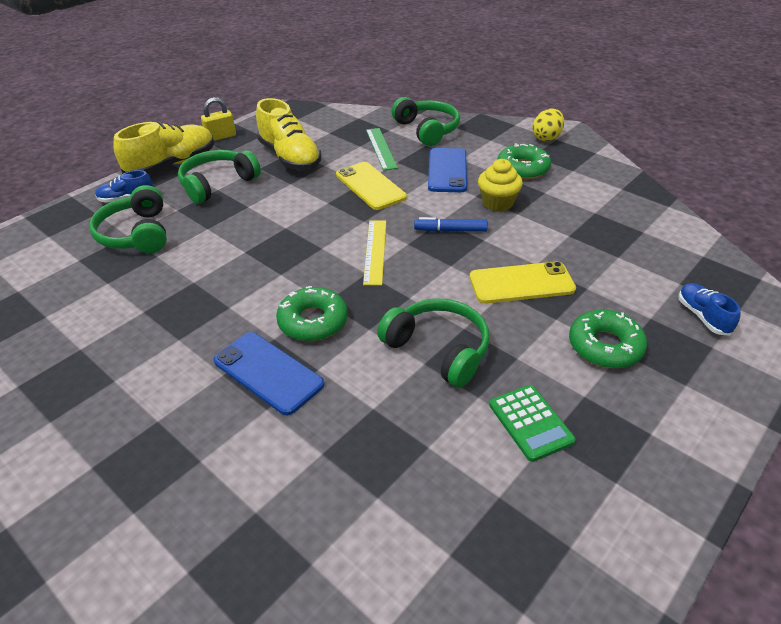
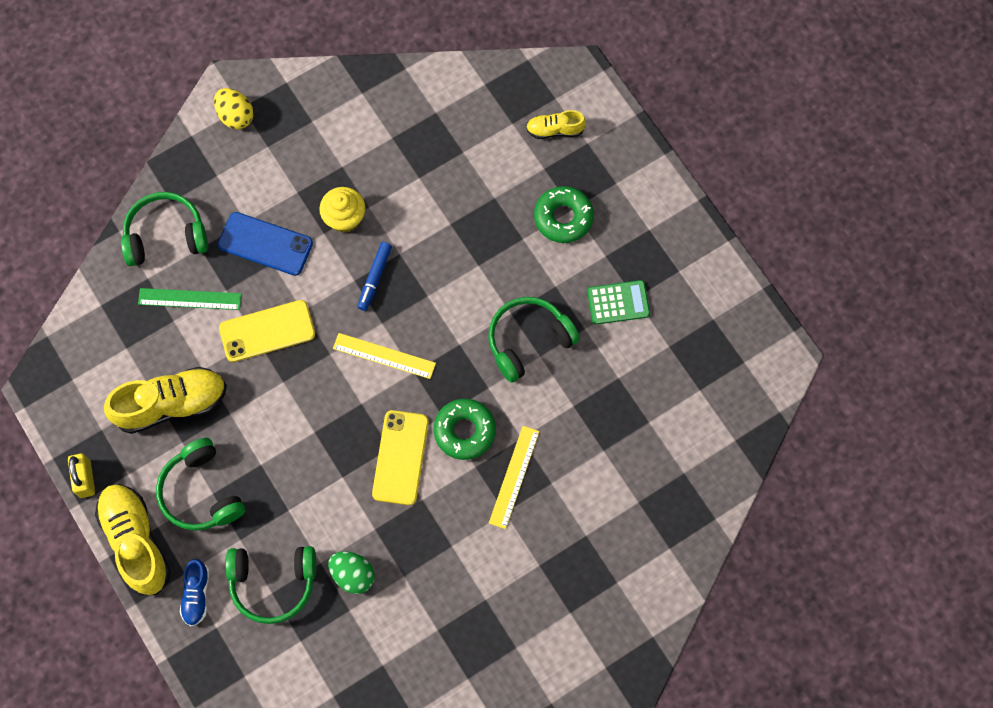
camera: 75 degrees left, 30 degrees up
blue phone [214,332,324,415] -> yellow ruler [489,426,540,529]
yellow phone [469,261,576,304] -> yellow phone moved to [372,410,429,505]
green donut [497,143,551,179] -> none
blue shoe [678,283,741,336] -> yellow shoe [526,110,586,139]
none -> green egg [328,551,375,594]

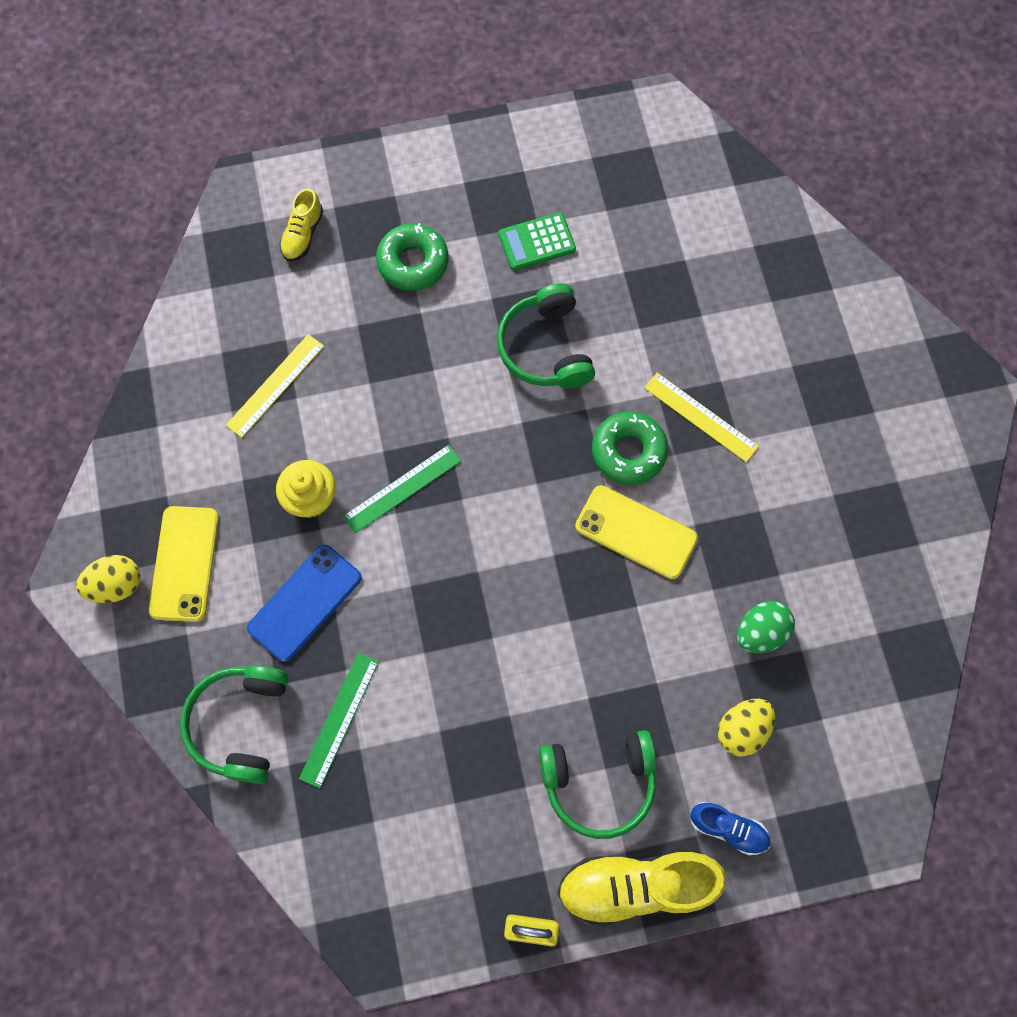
camera: 70 degrees left, 0 degrees up
yellow shoe [104,367,227,434] -> none
yellow phone [219,300,315,362] -> yellow phone moved to [149,506,219,622]
green headphones [225,546,316,624] -> yellow egg [718,699,775,756]
yellow ruler [333,333,436,379] -> yellow ruler moved to [226,334,324,438]
blue marker [357,242,392,311] -> green ruler [343,445,461,534]
green calculator [587,280,650,325] -> green calculator turned 120 degrees counterclockwise [498,212,576,270]

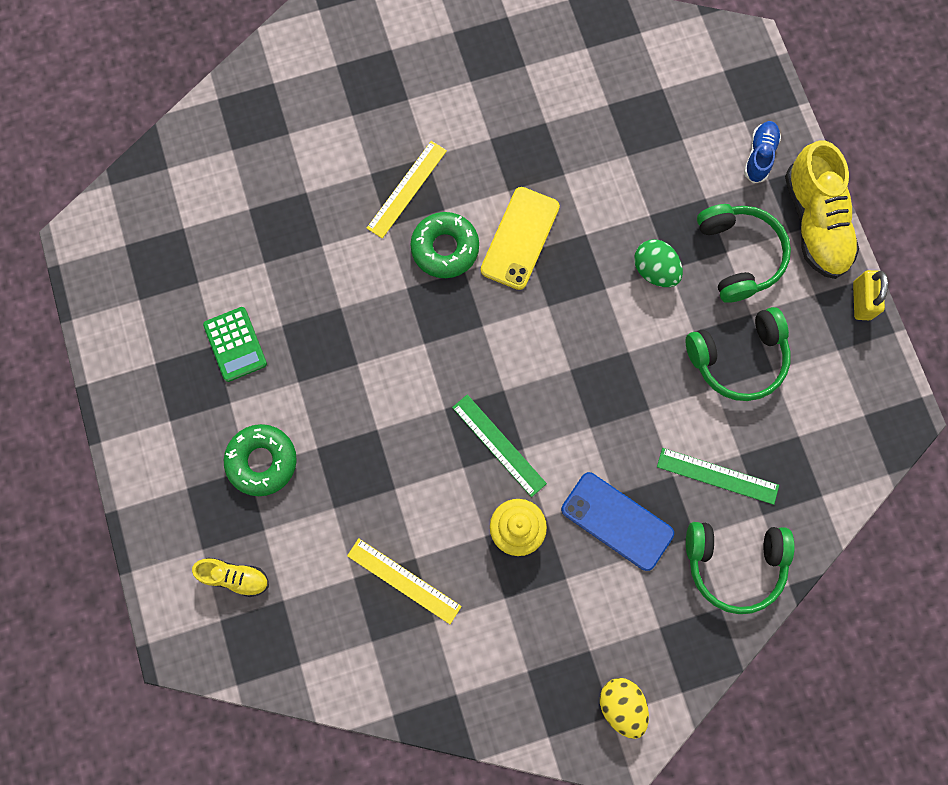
camera: 95 degrees left, 5 degrees up
yellow phone [149,506,219,622] -> none
green headphones [497,283,595,388] -> green headphones moved to [686,307,791,401]
yellow egg [718,699,775,756] -> none
green egg [737,601,795,653] -> green egg moved to [634,239,683,287]

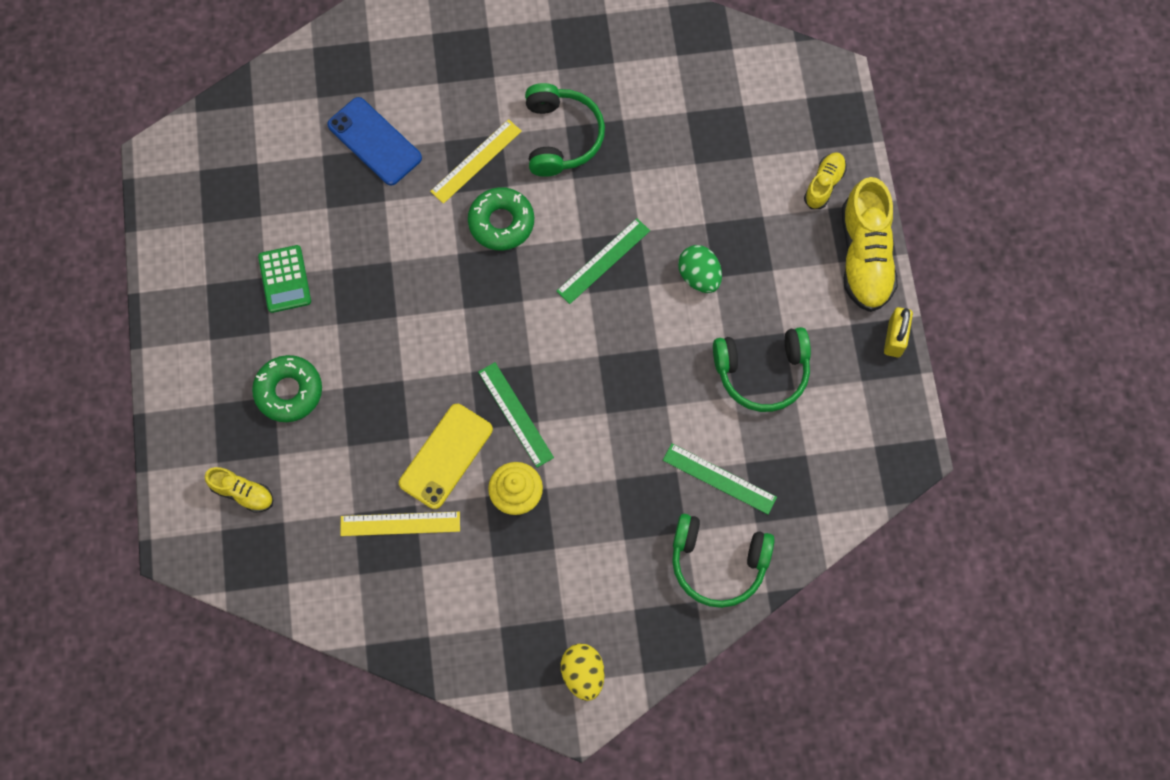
camera: 10 degrees right, 5 degrees down
yellow ruler [347,538,462,624] -> yellow ruler turned 45 degrees counterclockwise [341,512,460,536]
yellow phone [481,187,560,290] -> yellow phone moved to [399,404,493,509]
blue phone [561,472,674,571] -> blue phone moved to [327,97,422,185]
green headphones [697,204,791,303] -> green headphones moved to [525,83,605,177]
blue shoe [744,121,781,183] -> yellow shoe [804,152,847,209]
none -> green ruler [557,218,650,304]

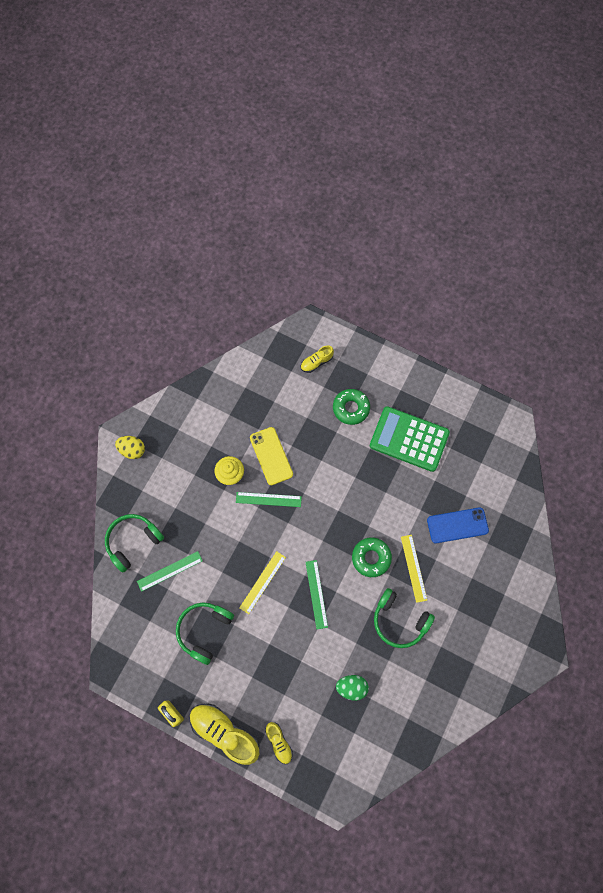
camera: 125 degrees right, 0 degrees up
green calculator [258,245,311,313] -> green calculator [370,406,450,472], size x1.93
yellow ruler [341,512,460,536] -> yellow ruler moved to [239,551,286,614]
green egg [678,245,722,293] -> green egg moved to [336,675,369,701]

